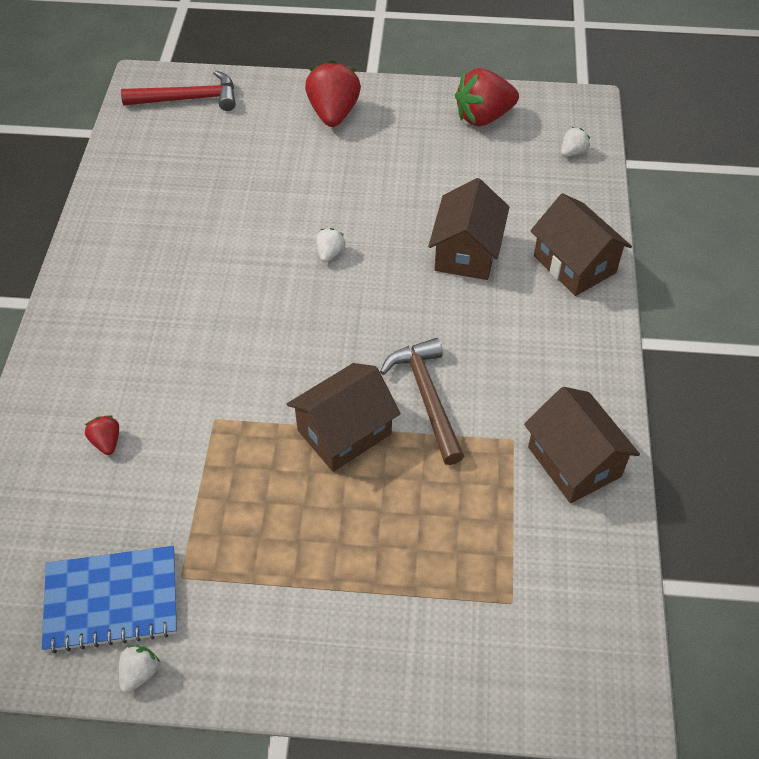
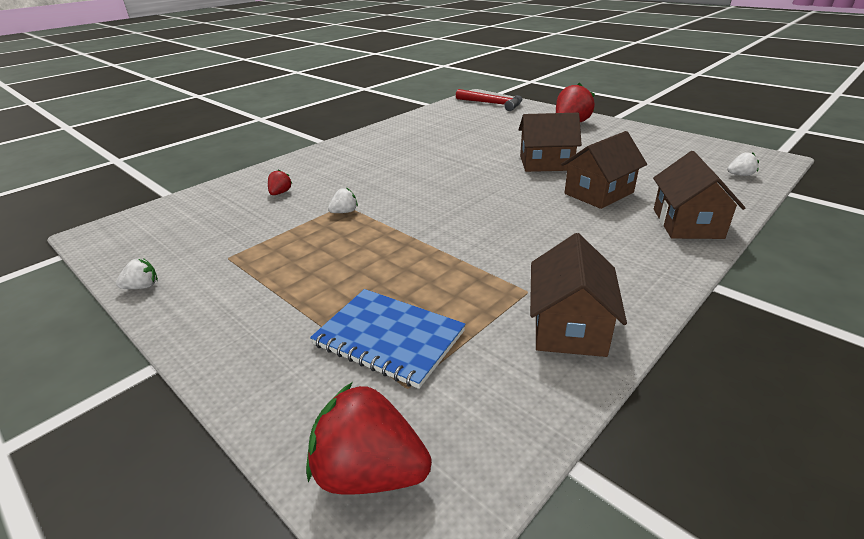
camera: 40 degrees right, 20 degrees down
blue notebook [42,546,177,653] -> blue notebook moved to [310,289,466,389]
brown house [287,363,401,472] -> brown house moved to [519,113,582,172]
white strawberry [316,228,345,262] -> white strawberry moved to [328,188,358,213]
brown hammer [380,338,464,465] -> none
red strawberry [455,68,519,126] -> red strawberry moved to [306,382,432,495]

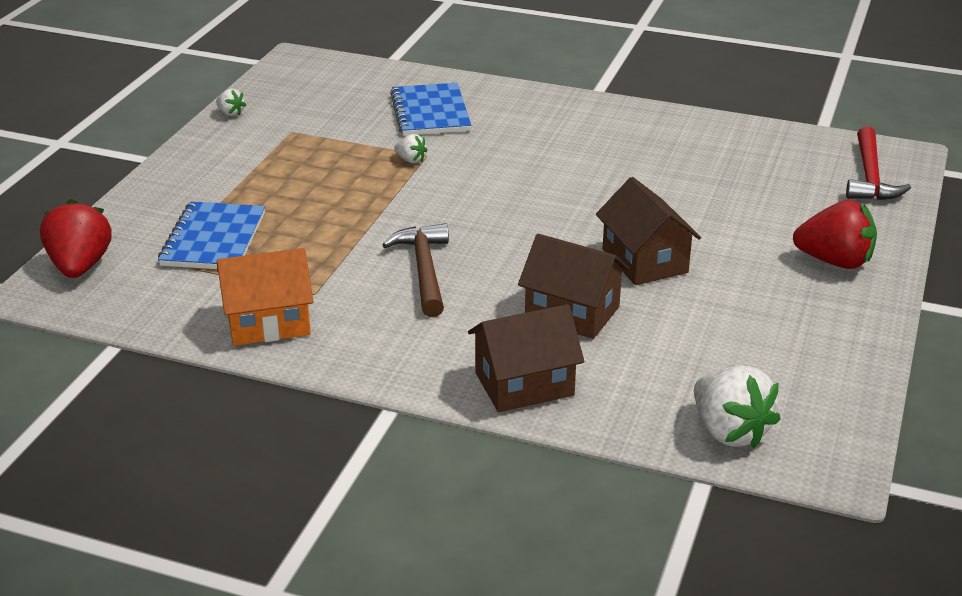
camera: 65 degrees right, 0 degrees up
red strawberry [268,169,293,195] -> blue notebook [390,83,471,136]
brown house [530,233,627,357] -> orange house [217,248,313,346]
white strawberry [727,152,759,176] -> white strawberry [694,366,781,448], size x2.08
none -> brown hammer [382,223,449,317]

